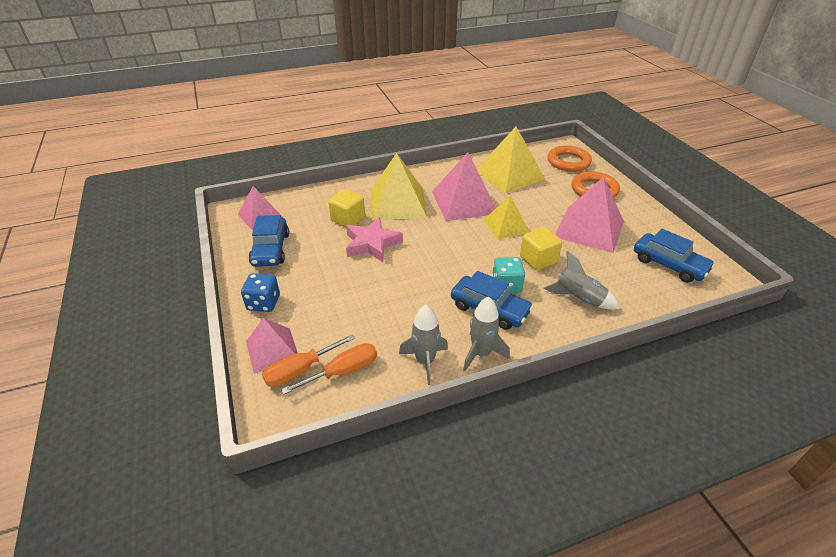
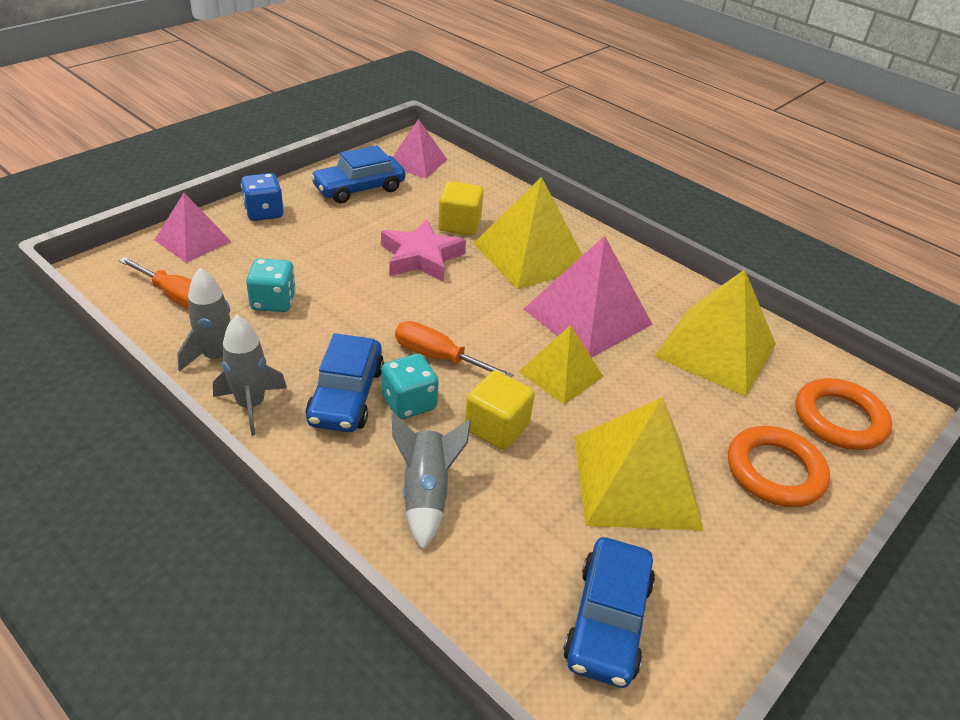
camera: 60 degrees right, 0 degrees up
orange screwdriver [262,334,355,387] -> orange screwdriver moved to [395,321,514,378]
pink pyramid [555,177,624,253] -> yellow pyramid [574,397,704,531]
none -> turquoise dice [246,258,296,312]

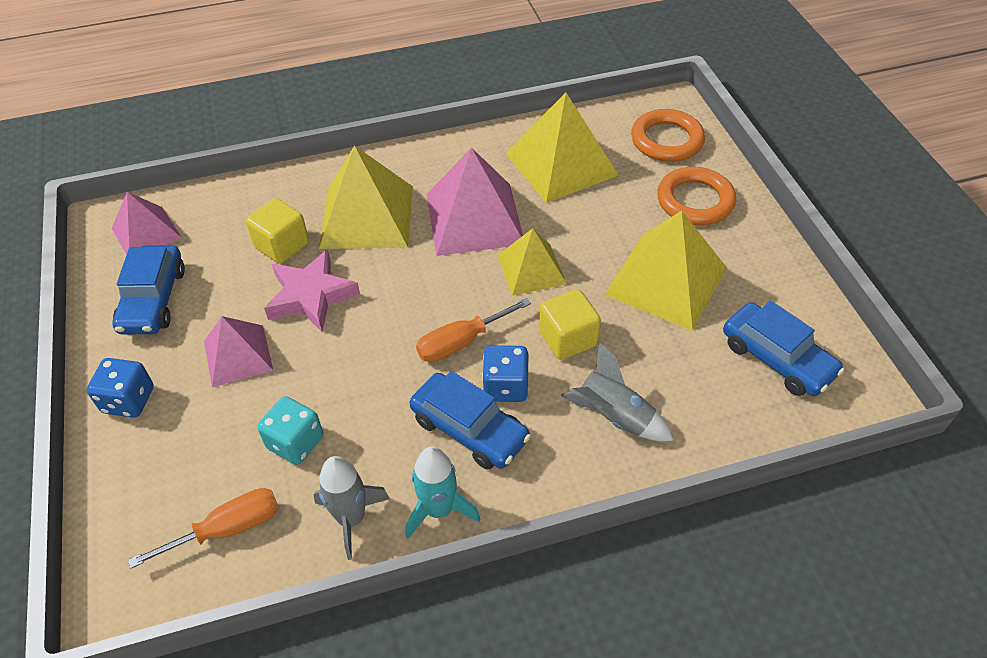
camera: 55 degrees left, 10 degrees up
pink pyramid [155,193,232,263] -> pink pyramid moved to [204,316,273,387]
grey rocket [213,315,287,436] -> turquoise rocket [405,447,480,539]
turquoise dice [382,354,439,419] -> blue dice [482,345,529,402]

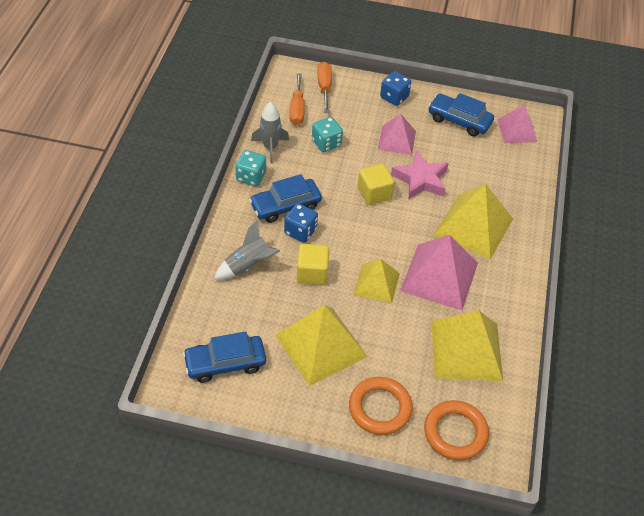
camera: 115 degrees right, 0 degrees up
yellow cube [246,198,309,264] -> yellow cube moved to [358,164,394,205]
turquoise rocket [405,447,480,539] -> turquoise dice [235,150,266,186]
orange screwdriver [416,298,531,362] -> orange screwdriver moved to [317,62,332,113]

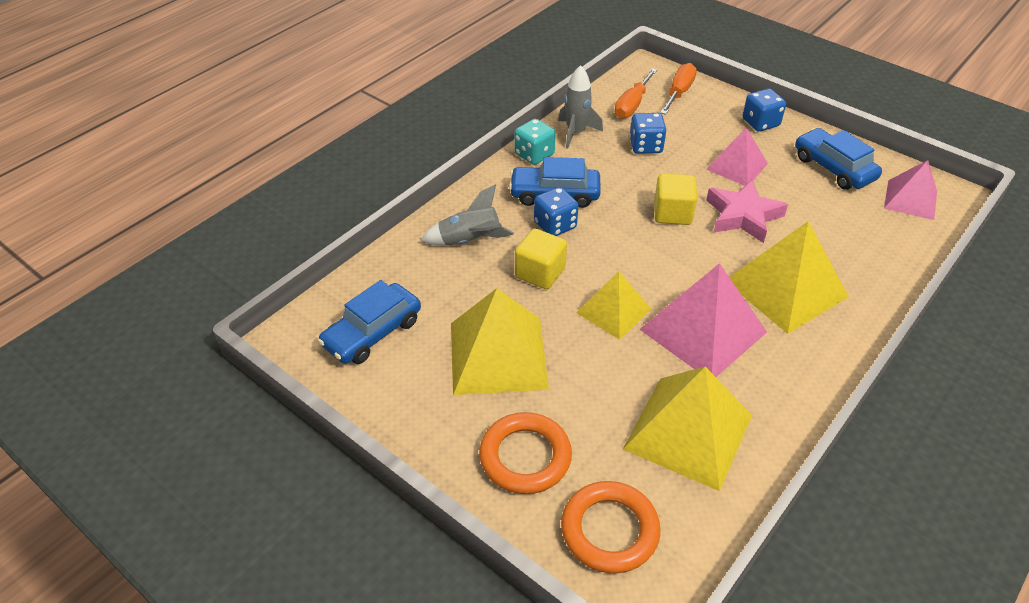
camera: 30 degrees right, 5 degrees down
blue car [183,331,266,383] -> blue car turned 60 degrees counterclockwise [318,280,421,364]
turquoise dice [312,117,343,152] -> blue dice [629,113,667,154]

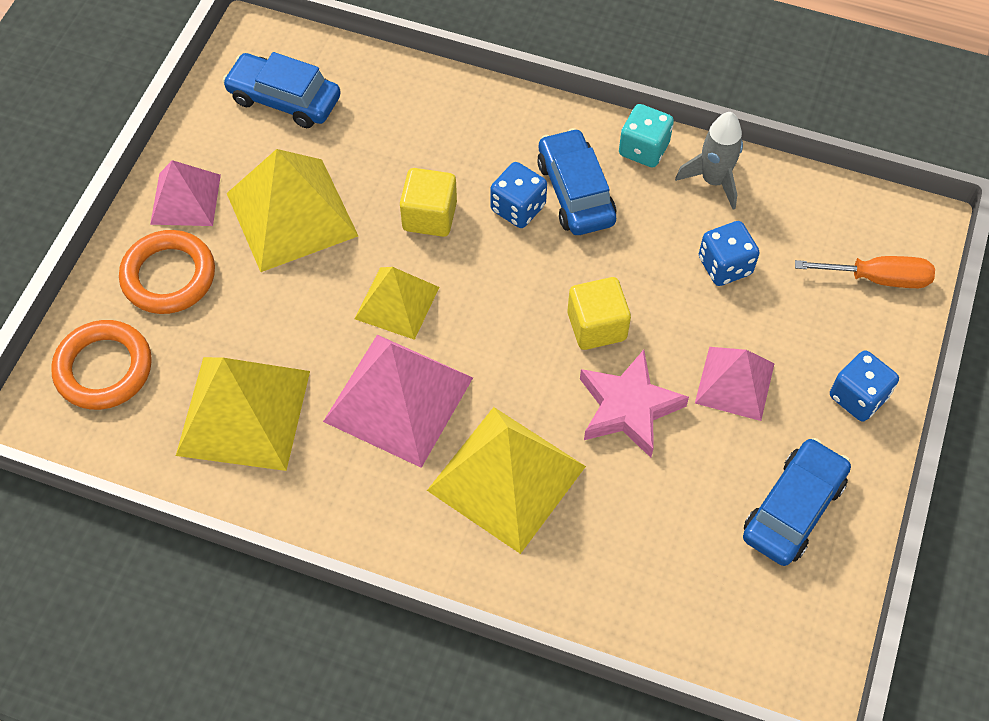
camera: 70 degrees right, 15 degrees up
grey rocket [421,184,514,245] -> none
orange screwdriver [615,68,657,119] -> none
pink pyramid [884,160,937,220] -> pink pyramid moved to [150,160,221,226]

